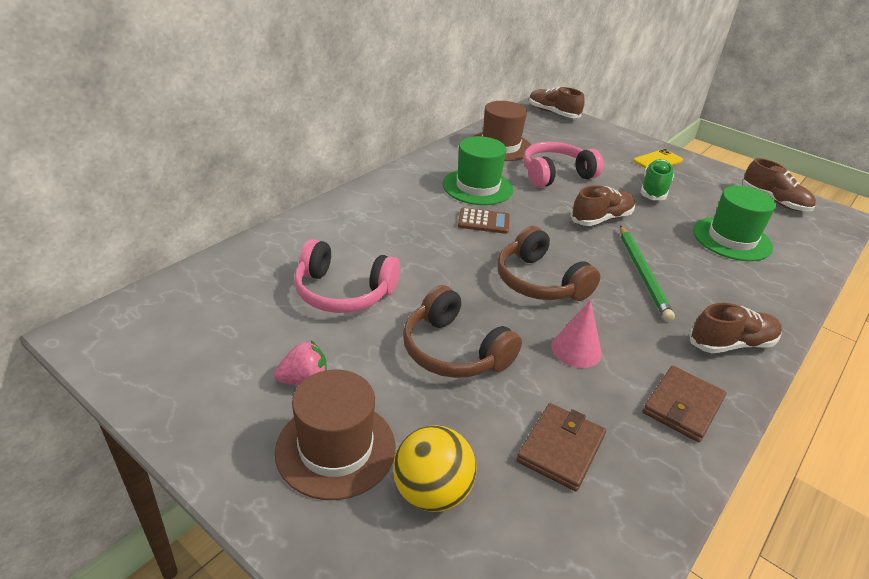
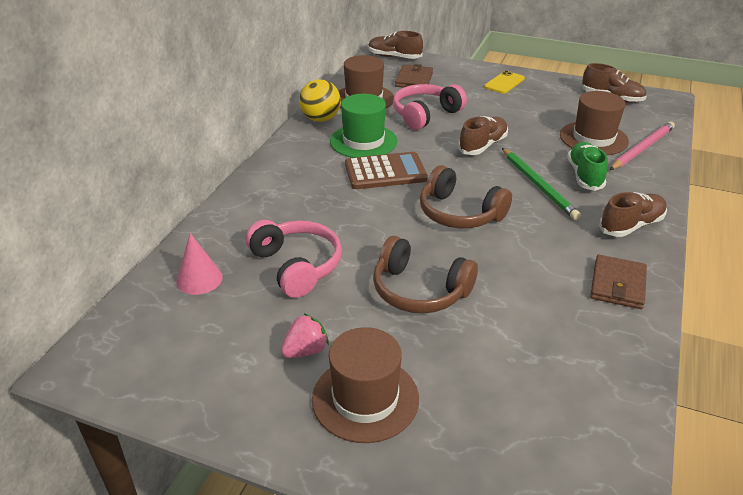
camera: 15 degrees left, 0 degrees up
pink headphones [294,239,400,313] -> pink headphones turned 120 degrees counterclockwise [246,220,342,298]
yellow ball [393,425,476,512] -> yellow ball moved to [299,79,341,122]
brown calculator [458,208,510,234] -> brown calculator [345,152,428,189], size x1.61
brown wallet [516,403,606,491] -> brown wallet moved to [395,64,433,88]
pink cone [551,300,602,368] -> pink cone moved to [176,233,223,295]
green shoe [641,159,674,200] -> green shoe moved to [567,142,608,191]
green hat [693,185,776,261] -> brown hat [560,91,629,155]
none -> pink pencil [610,122,675,170]

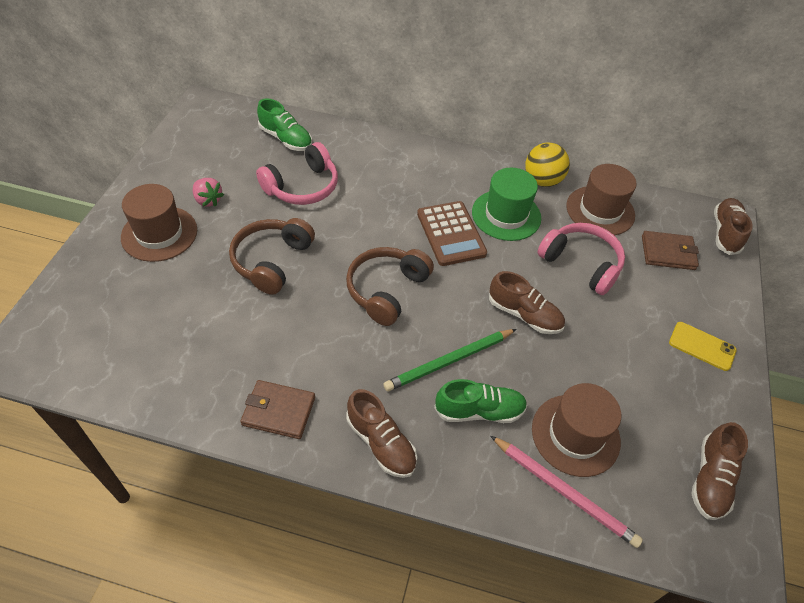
camera: 80 degrees right, 15 degrees up
pink cone [176,233,223,295] -> green shoe [257,98,312,151]

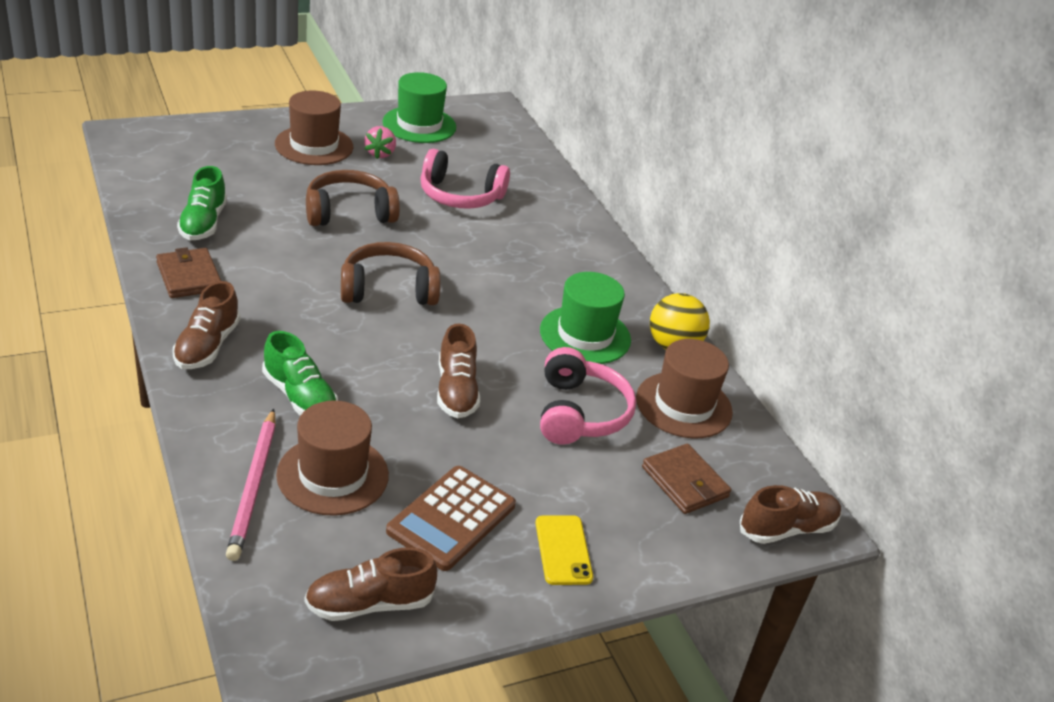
camera: 50 degrees right, 15 degrees down
green shoe [257,98,312,151] -> green shoe moved to [177,166,227,240]
green pencil [383,329,516,392] -> none
brown calculator [417,201,487,266] -> brown calculator moved to [386,466,516,571]
none -> green hat [383,72,456,143]

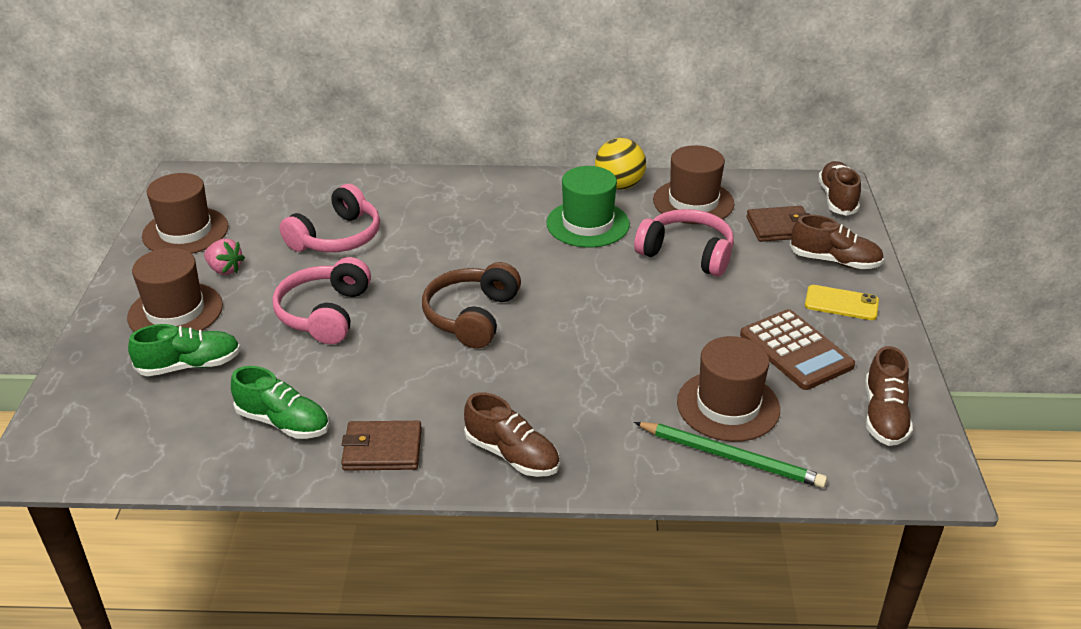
camera: 60 degrees left, 0 degrees up
pink pencil [226,409,276,561] -> green pencil [634,422,827,488]
green shoe [262,331,338,416] -> green shoe moved to [128,324,241,376]
brown headphones [306,170,400,226] -> pink headphones [273,257,371,344]
green hat [383,72,456,143] -> brown hat [142,173,229,254]
brown shoe [437,324,480,418] -> brown shoe moved to [790,215,884,269]

